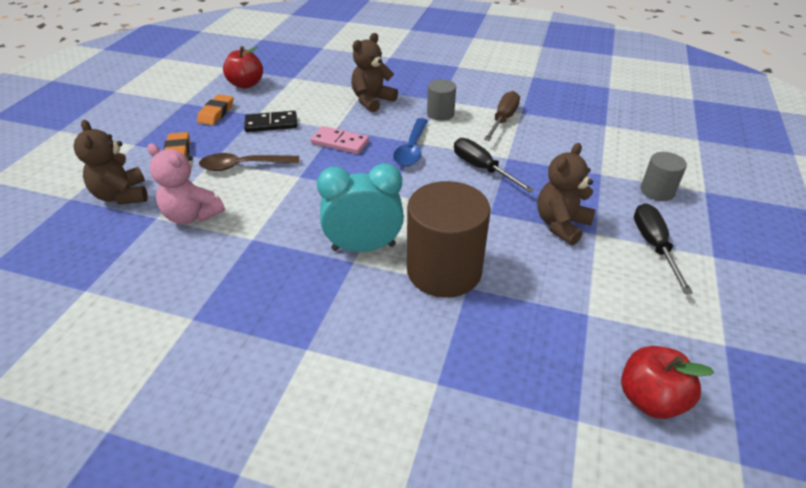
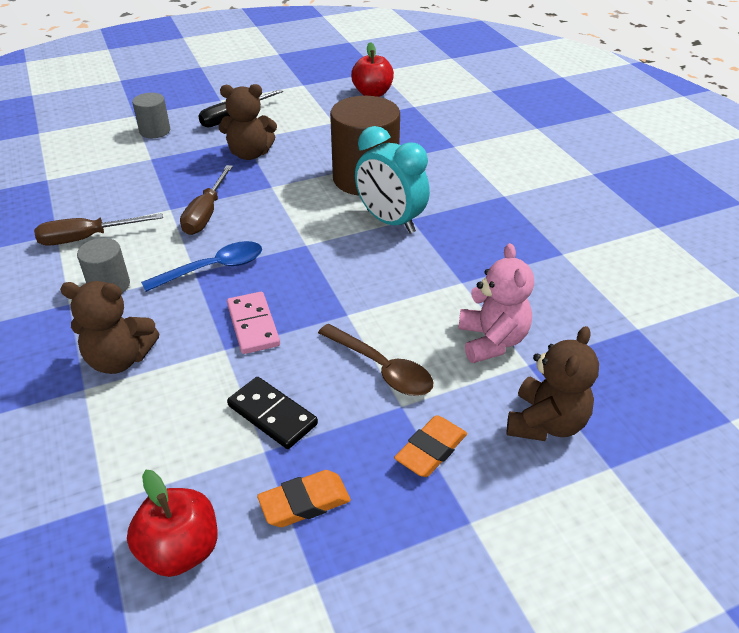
camera: 130 degrees left, 0 degrees up
black screwdriver [454,138,534,193] -> brown screwdriver [180,165,233,235]

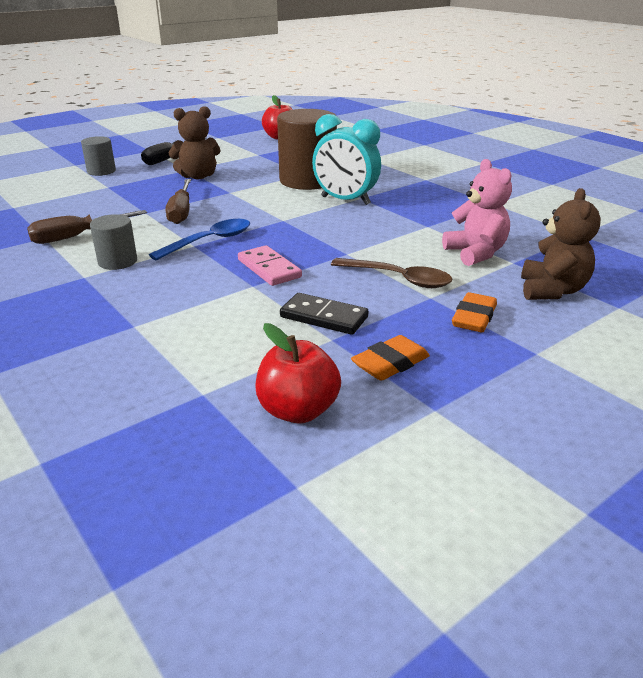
camera: 15 degrees left, 10 degrees down
brown teddy bear [60,281,159,374] -> none

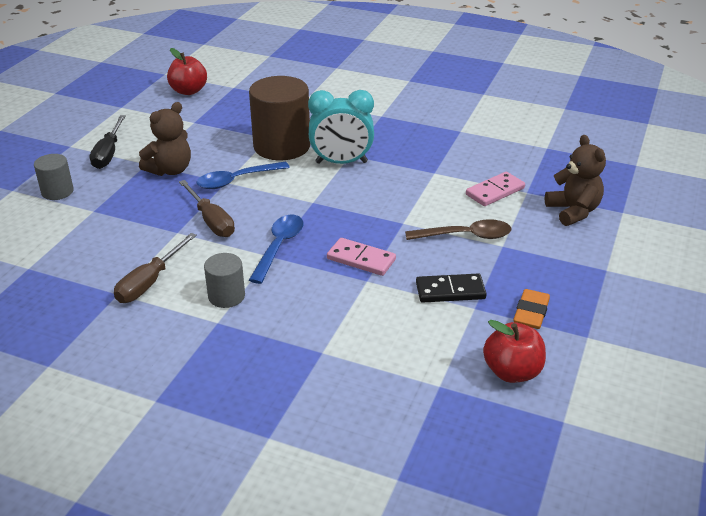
camera: 30 degrees left, 5 degrees up
pink teddy bear [442,159,512,266] -> pink domino [466,172,525,206]
orange eraser [452,292,497,332] -> none
none -> blue spoon [197,162,290,189]

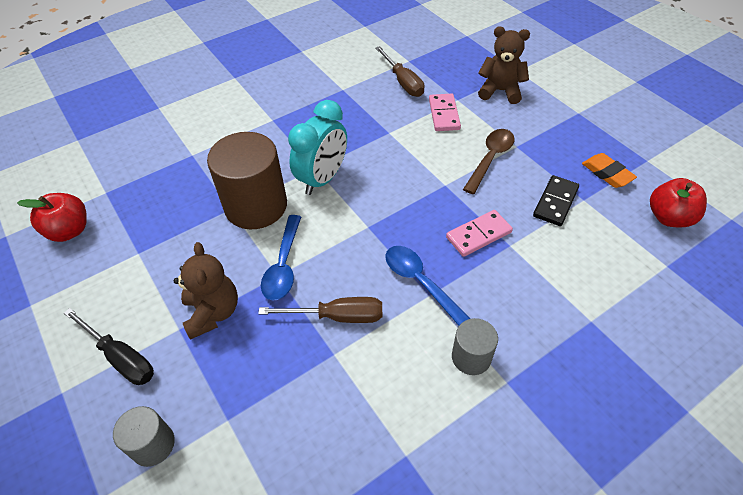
camera: 55 degrees left, 15 degrees up
brown screwdriver [114,233,197,303] -> brown screwdriver moved to [376,46,425,97]

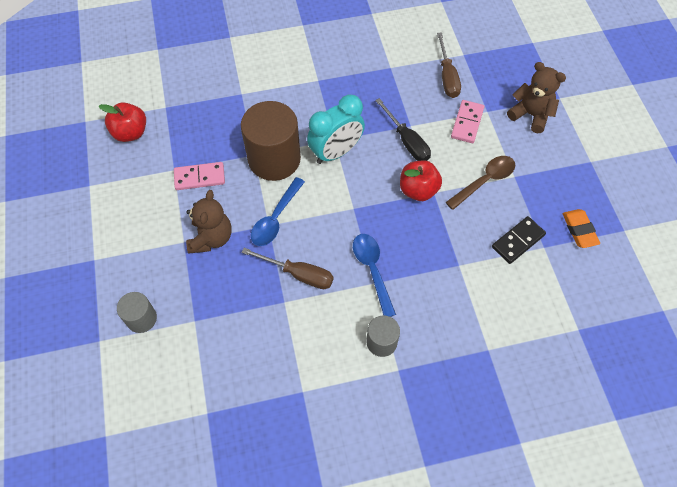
camera: 20 degrees right, 10 degrees up
black screwdriver [64,308,154,385] -> black screwdriver moved to [375,98,431,161]
pink domino [446,210,513,257] -> pink domino moved to [174,162,225,190]
red apple [650,178,707,228] -> red apple moved to [400,160,442,201]

